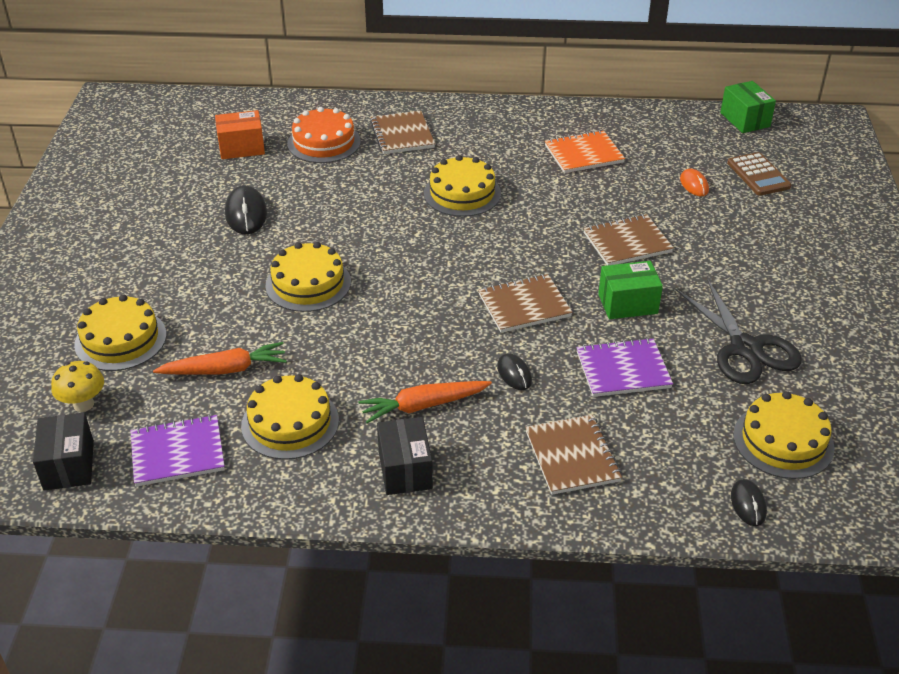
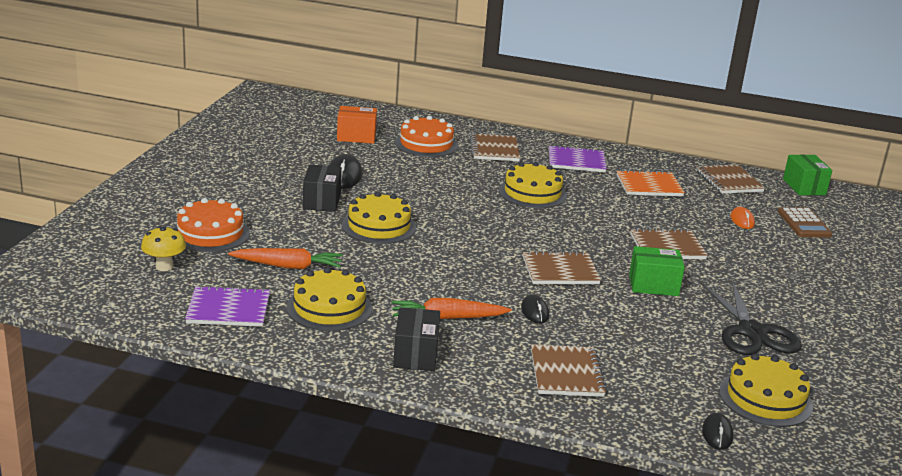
camera: 10 degrees right, 15 degrees down
black box [33,413,94,491] -> black box moved to [303,164,342,212]
yellow cake [74,294,166,371] -> orange cake [174,198,250,252]
purple notebook [577,338,673,397] -> purple notebook moved to [549,145,607,172]
none -> brown notebook [697,165,765,194]

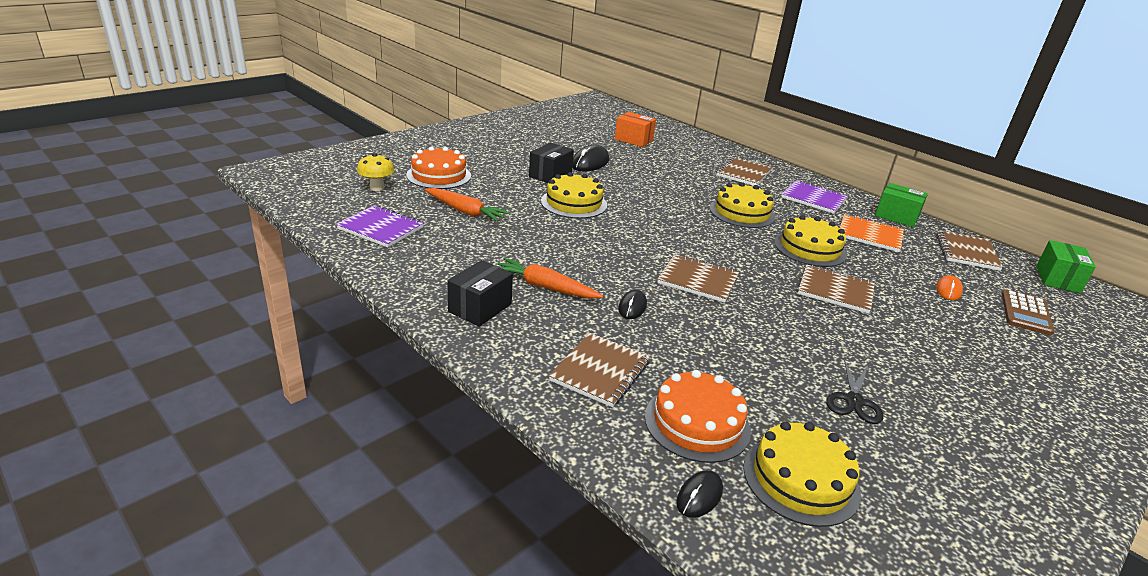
camera: 30 degrees right, 5 degrees up
yellow cake [287,267,372,331] -> yellow cake moved to [774,215,847,267]
orange cake [395,116,458,157] -> orange cake moved to [645,370,751,463]
green box [629,246,685,296] -> green box moved to [875,183,928,227]
black scissors [700,281,802,355] -> black scissors [826,359,883,424], size x0.58

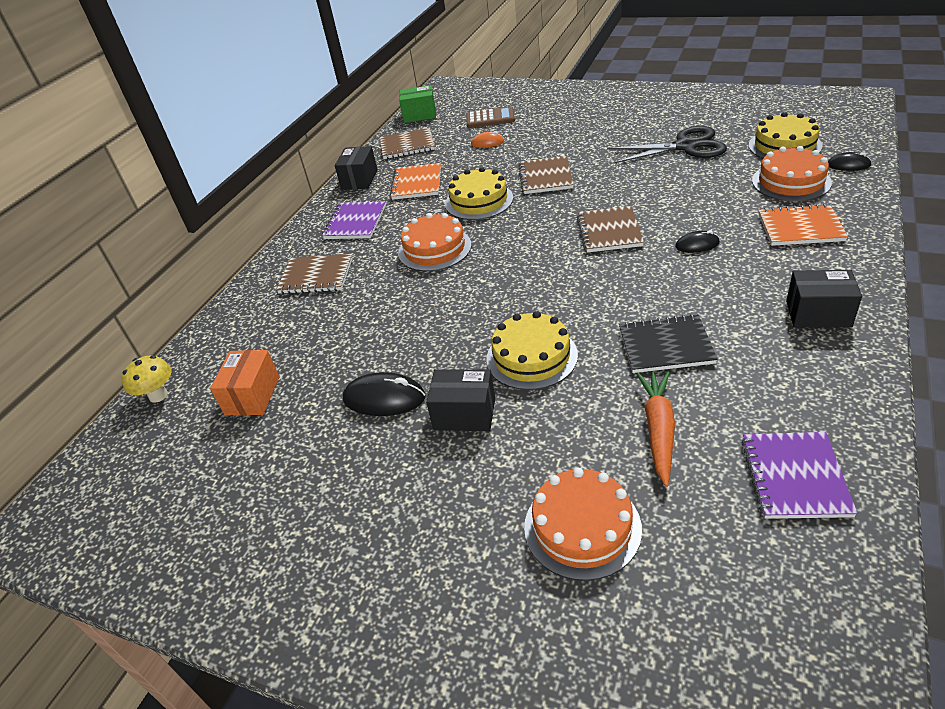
camera: 105 degrees left, 10 degrees up
yellow mushroom [357,153,394,191] -> yellow mushroom moved to [121,355,172,403]
orange carrot [498,258,603,299] -> none
brown notebook [549,333,650,407] -> orange notebook [759,204,848,246]
yellow cake [709,182,775,228] -> orange cake [398,213,471,271]
black scissors [826,359,883,424] -> black scissors [607,126,727,164], size x1.72
green box [875,183,928,227] -> black box [335,146,378,190]
none -> black notebook [619,314,718,373]

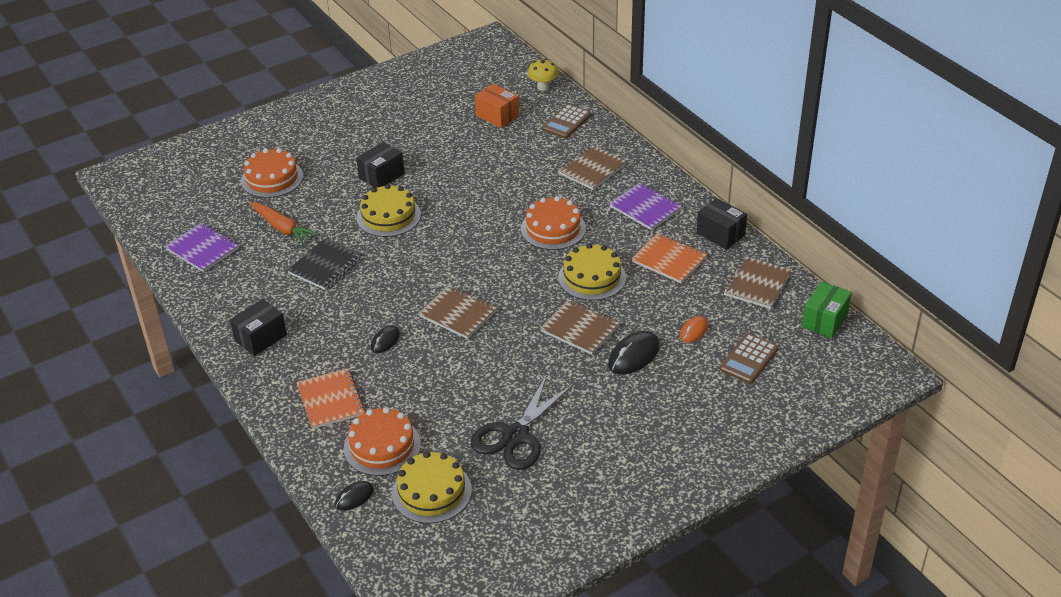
camera: 120 degrees right, 0 degrees up
black mouse [343,372,426,416] -> black mouse moved to [608,331,660,375]
orange notebook [759,204,848,246] -> orange notebook turned 60 degrees counterclockwise [297,368,365,429]
none -> brown calculator [542,104,591,139]

